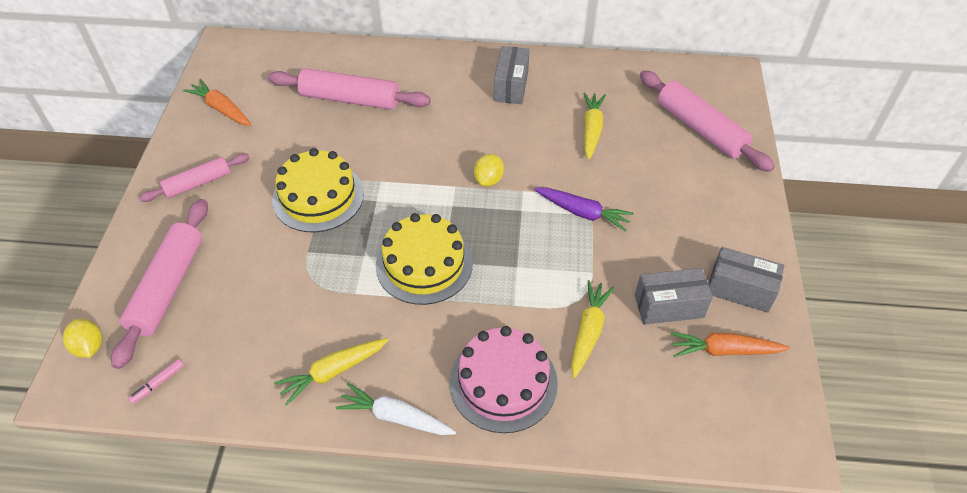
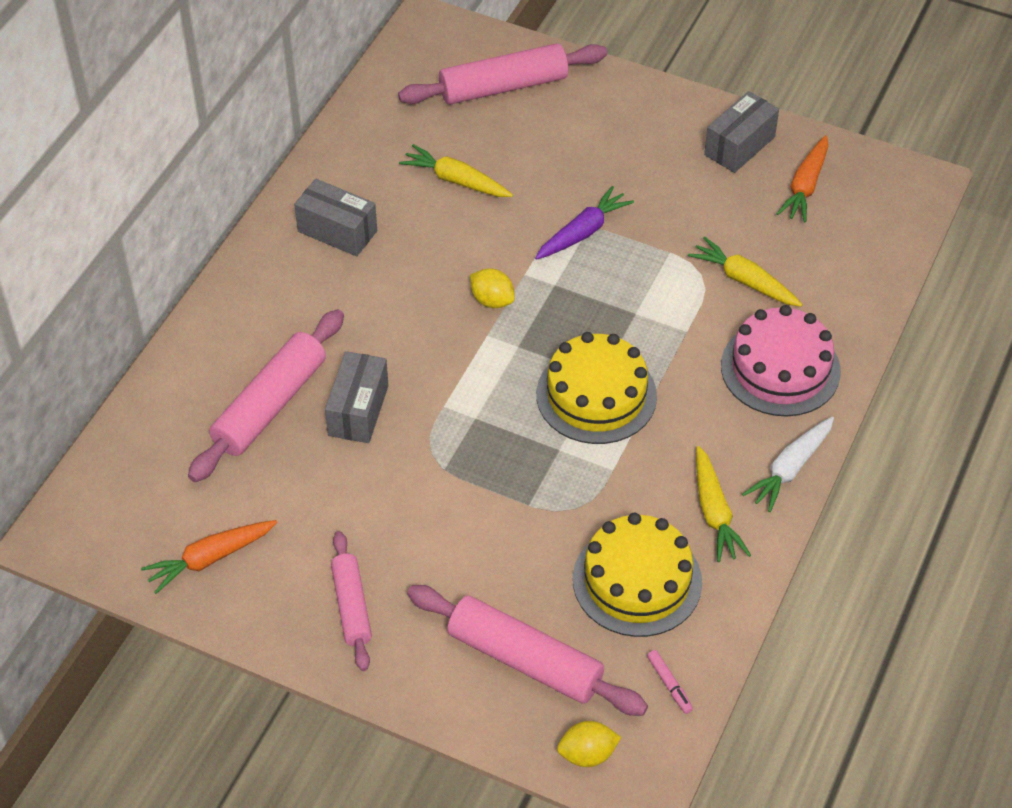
camera: 70 degrees left, 0 degrees up
yellow cake [272,148,364,232] -> yellow cake moved to [573,513,702,637]
grey box [635,268,713,325] -> grey box moved to [325,351,389,443]

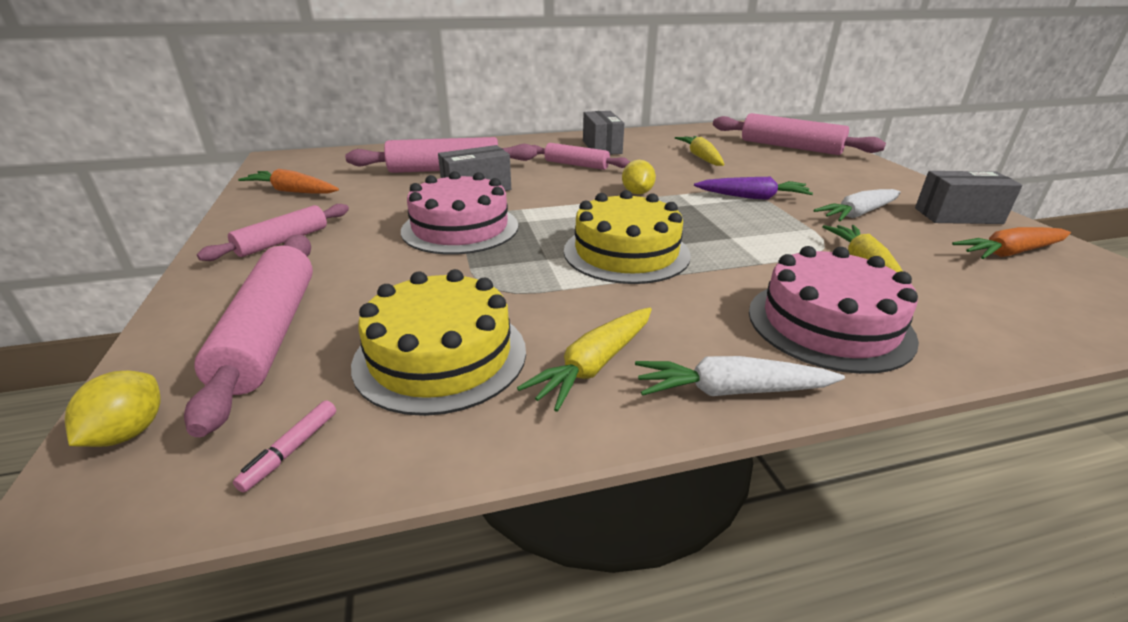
camera: 50 degrees right, 20 degrees down
yellow lemon [557,721,621,767] -> yellow lemon turned 60 degrees clockwise [65,371,161,447]
none -> pink cake [401,171,518,255]
none -> pink rolling pin [531,143,630,170]
none -> white carrot [813,189,901,221]

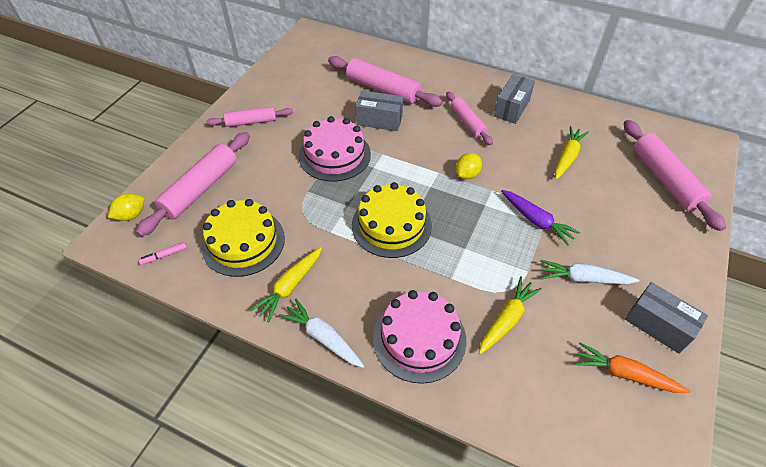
camera: 40 degrees right, 20 degrees up
orange carrot [238,169,339,194] -> none
yellow carrot [517,307,652,412] -> yellow carrot turned 45 degrees counterclockwise [250,247,322,322]

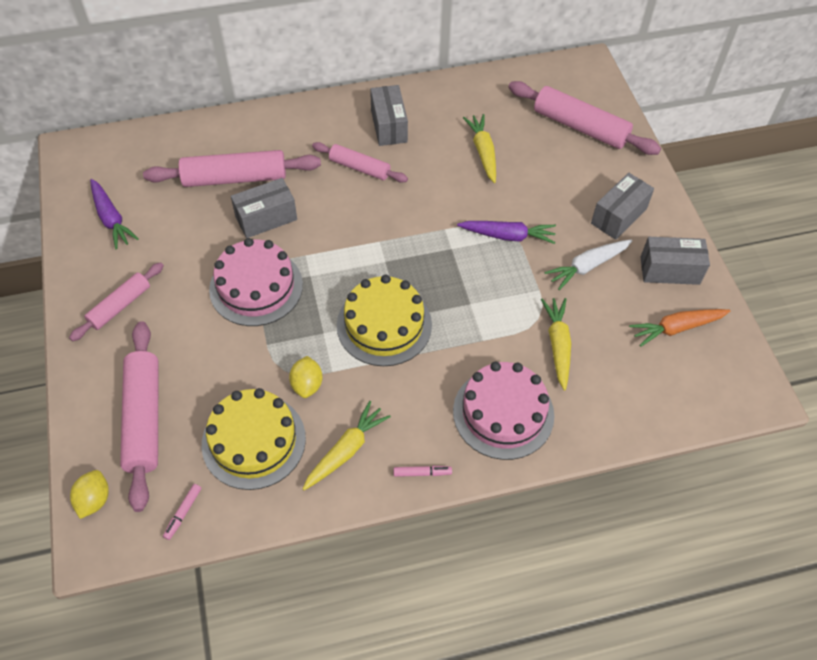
camera: 40 degrees left, 5 degrees up
yellow carrot [250,247,322,322] -> yellow carrot turned 135 degrees counterclockwise [303,401,391,490]
white carrot [279,299,364,368] -> pink marker [393,466,452,477]
yellow lemon [456,153,482,179] -> yellow lemon moved to [289,356,323,398]
none -> purple carrot [90,179,139,249]
none -> grey box [591,173,654,240]

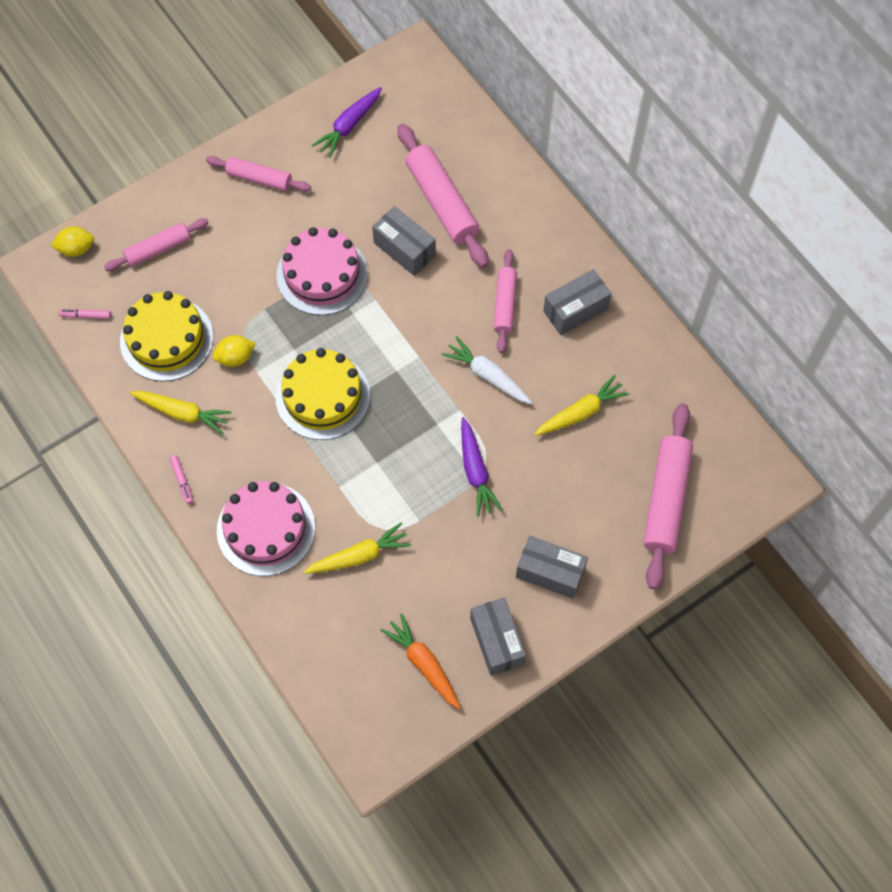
camera: 70 degrees right, 10 degrees up
pink rolling pin [120,321,159,512] -> pink rolling pin [104,218,209,271], size x0.61
white carrot [544,239,633,290] -> white carrot moved to [442,336,532,404]

